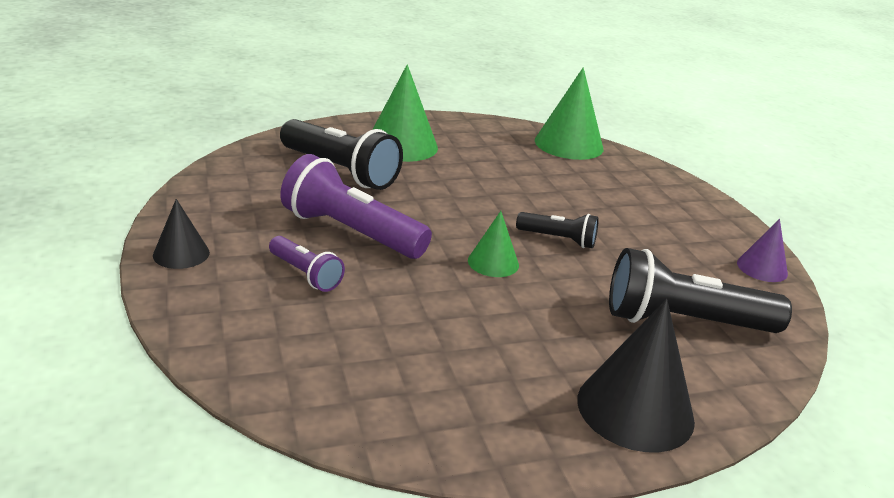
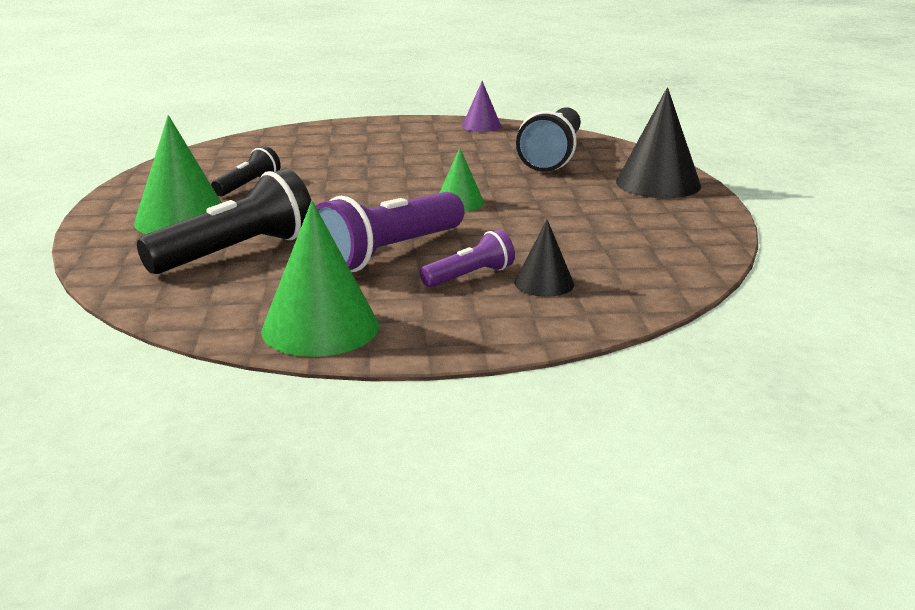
camera: 75 degrees left, 5 degrees down
black cone [153,199,210,269] -> black cone moved to [515,220,574,297]
black flashlight [516,212,598,248] -> black flashlight moved to [211,146,281,197]
green cone [535,67,603,160] -> green cone moved to [261,201,379,357]

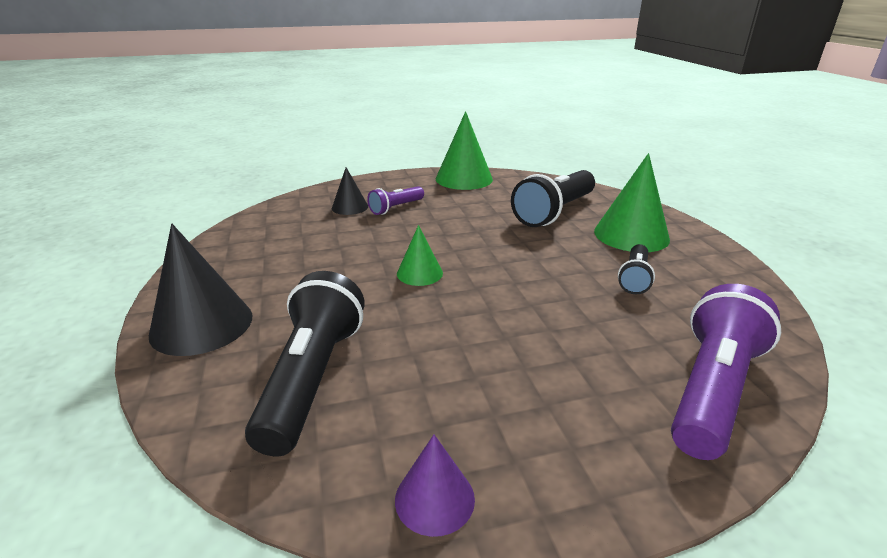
camera: 170 degrees right, 5 degrees up
purple flashlight [316,192,464,272] -> purple flashlight moved to [671,284,781,460]

